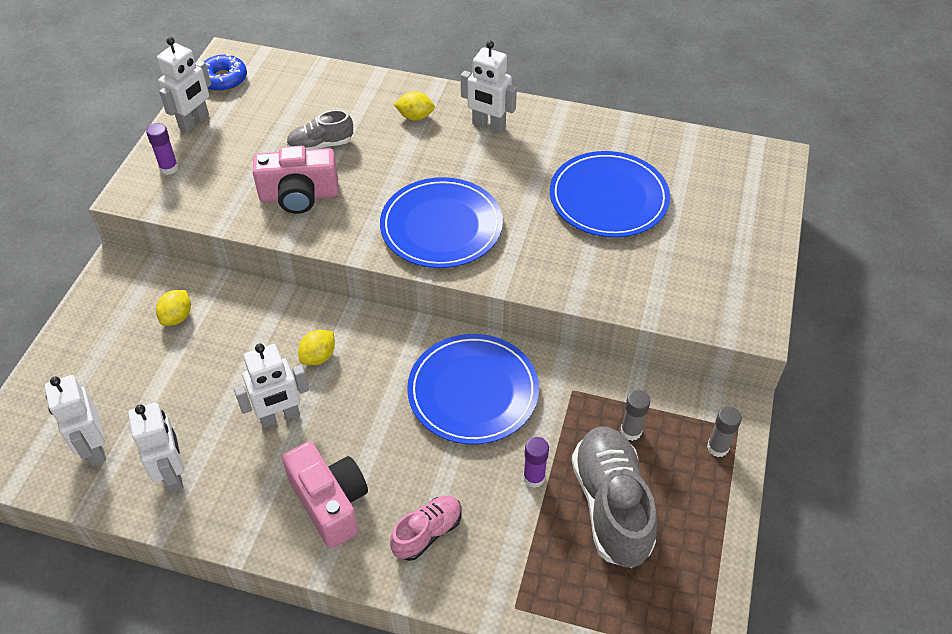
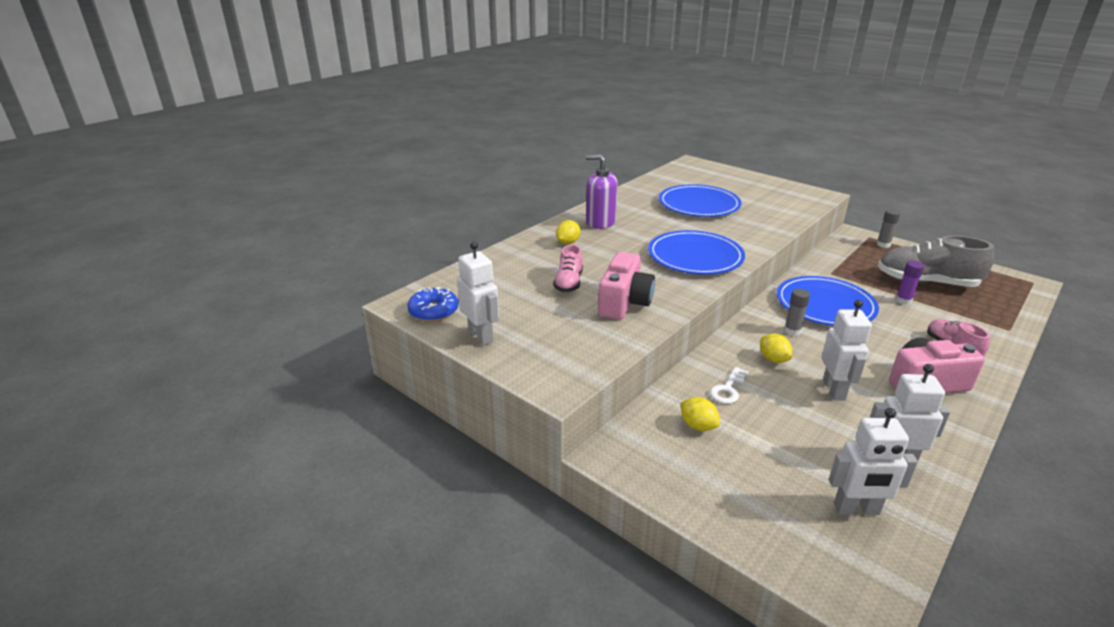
camera: 65 degrees left, 20 degrees down
purple glue stick [146,123,178,175] -> none
grey shoe [286,110,353,150] -> pink shoe [553,244,583,292]
white robot [461,41,517,133] -> purple soap dispenser [586,155,618,229]
grey glue stick [621,390,650,441] -> grey glue stick moved to [784,289,810,336]
none -> white key [710,367,748,404]

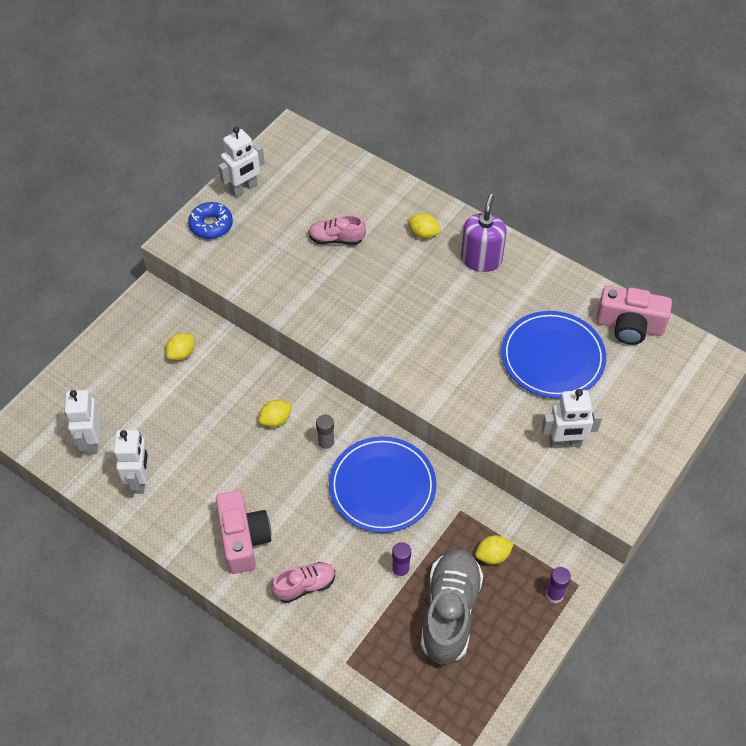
camera: 85 degrees right, 25 degrees up
blue donut [407,287,458,322] -> blue donut moved to [188,202,233,239]
pink camera [598,252,655,320] -> pink camera moved to [596,286,672,345]
blue plate [648,230,745,275] -> none
white key [710,367,748,404] -> none
white robot [821,300,872,401] -> white robot moved to [542,389,602,448]
grey glue stick [876,209,900,248] -> purple glue stick [546,567,571,604]
none -> yellow lemon [475,535,514,565]

